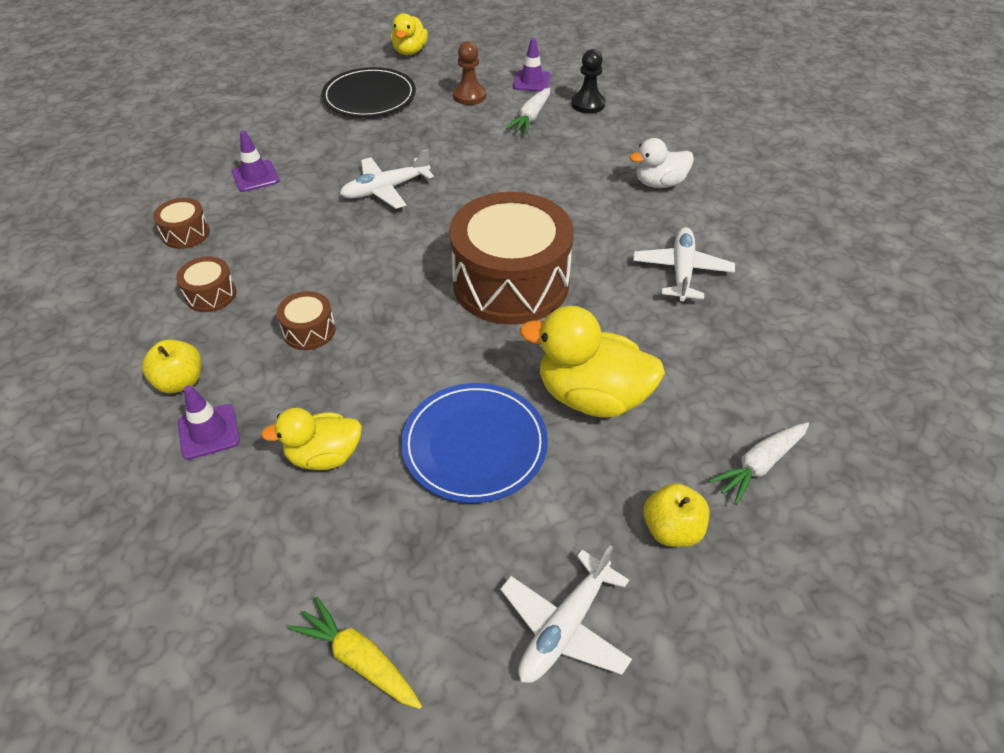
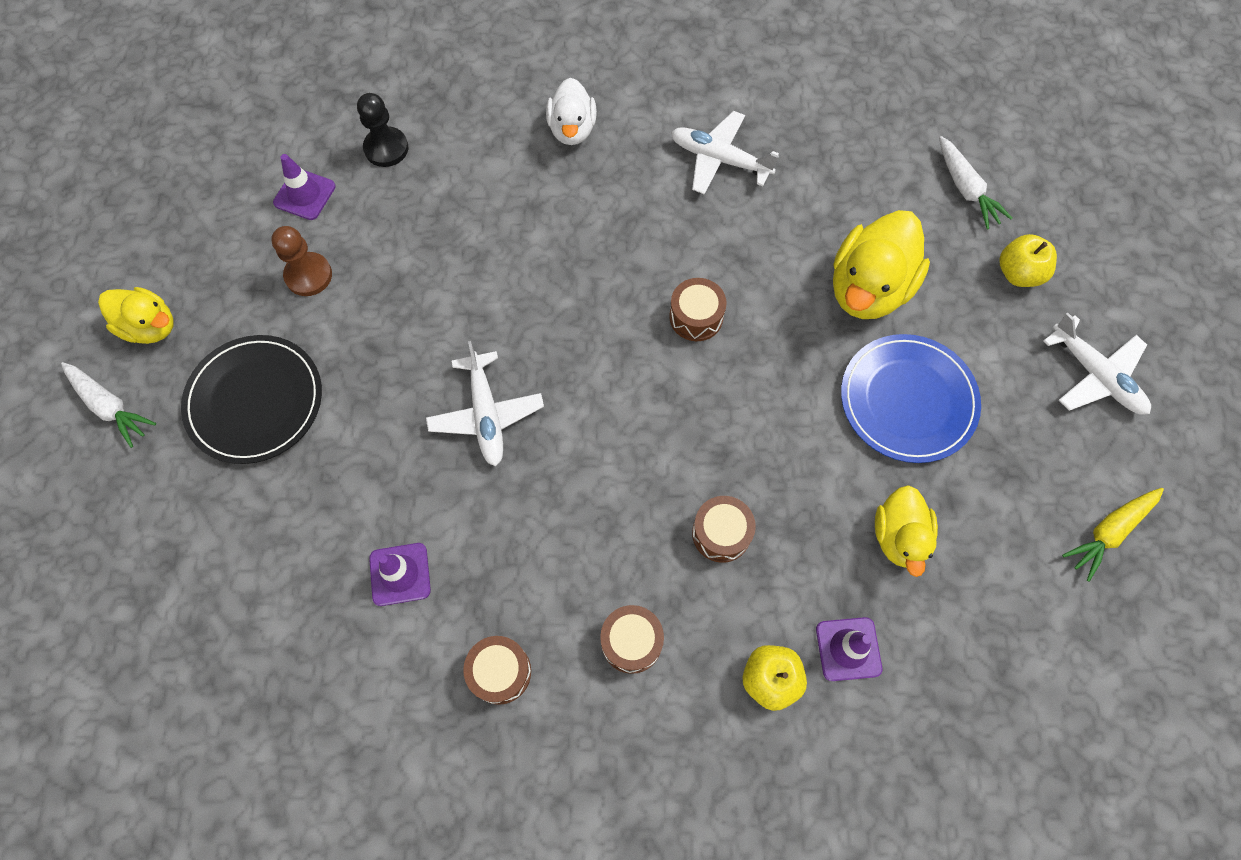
camera: 75 degrees left, 20 degrees up
brown drum [449,192,574,325] -> brown drum [669,278,727,341], size x0.42
white carrot [506,88,550,134] -> white carrot moved to [61,362,156,448]

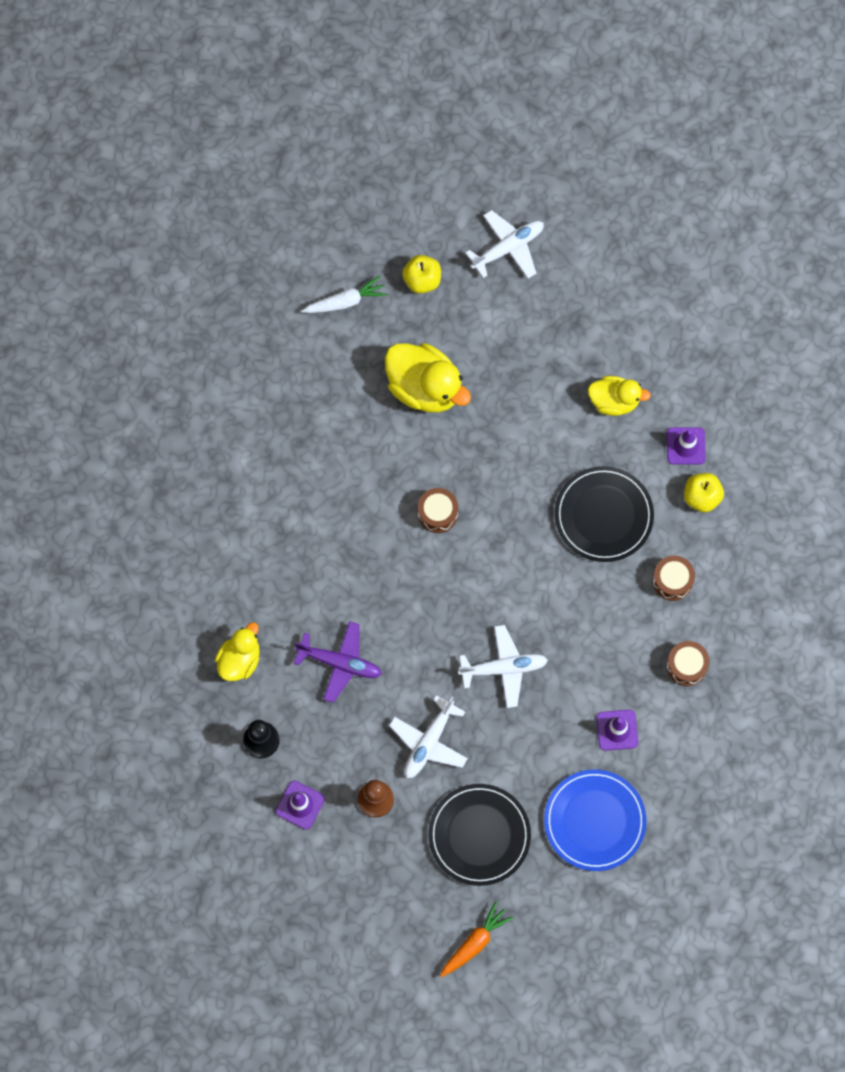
camera: 85 degrees left, 5 degrees up
white carrot [61,362,156,448] -> orange carrot [440,901,513,977]
yellow duck [98,287,174,344] -> yellow duck moved to [215,622,260,681]
white duck [546,78,597,145] -> none
white plane [671,111,779,195] -> white plane moved to [389,695,468,778]
brown drum [692,496,756,563] -> black plate [555,466,654,562]
blue plate [841,334,981,463] -> blue plate moved to [544,770,646,871]
yellow carrot [1062,488,1164,582] -> none
none -> purple plane [294,621,382,703]

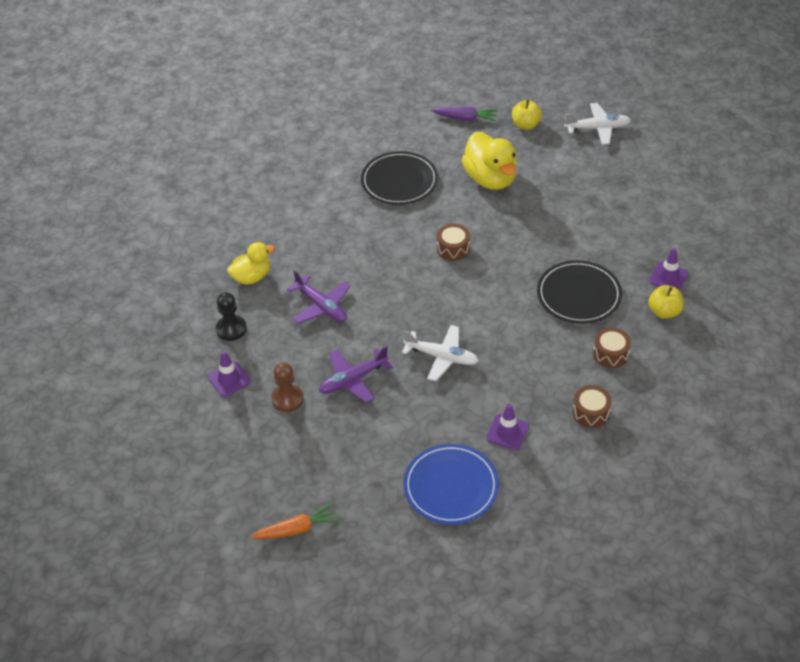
camera: 30 degrees right, 25 degrees down
white carrot [301,276,388,313] -> purple carrot [431,107,498,121]
white plane [389,695,468,778] -> purple plane [319,346,393,403]
black plate [428,784,531,886] -> black plate moved to [361,151,438,205]
yellow duck [588,376,651,416] -> none

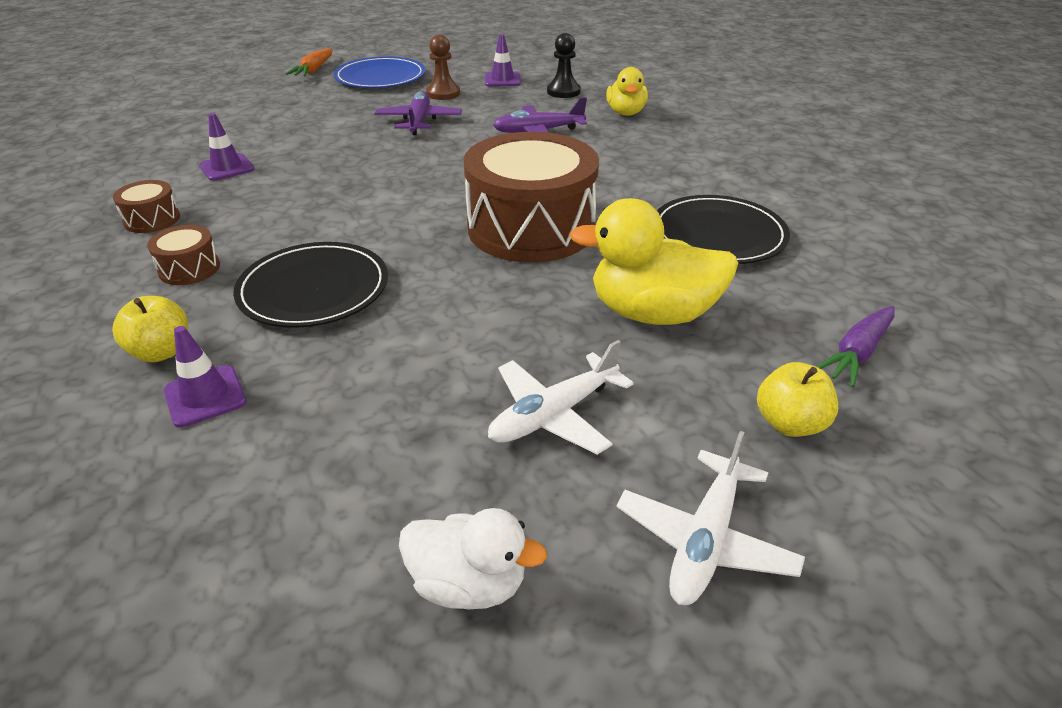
camera: 120 degrees right, 10 degrees down
white plane [402,325,479,381] -> white plane moved to [488,340,634,455]
blue plate [403,444,499,524] -> blue plate moved to [334,56,426,88]
brown drum [437,224,470,261] -> brown drum [464,132,599,263], size x2.38
none -> white duck [399,508,547,609]

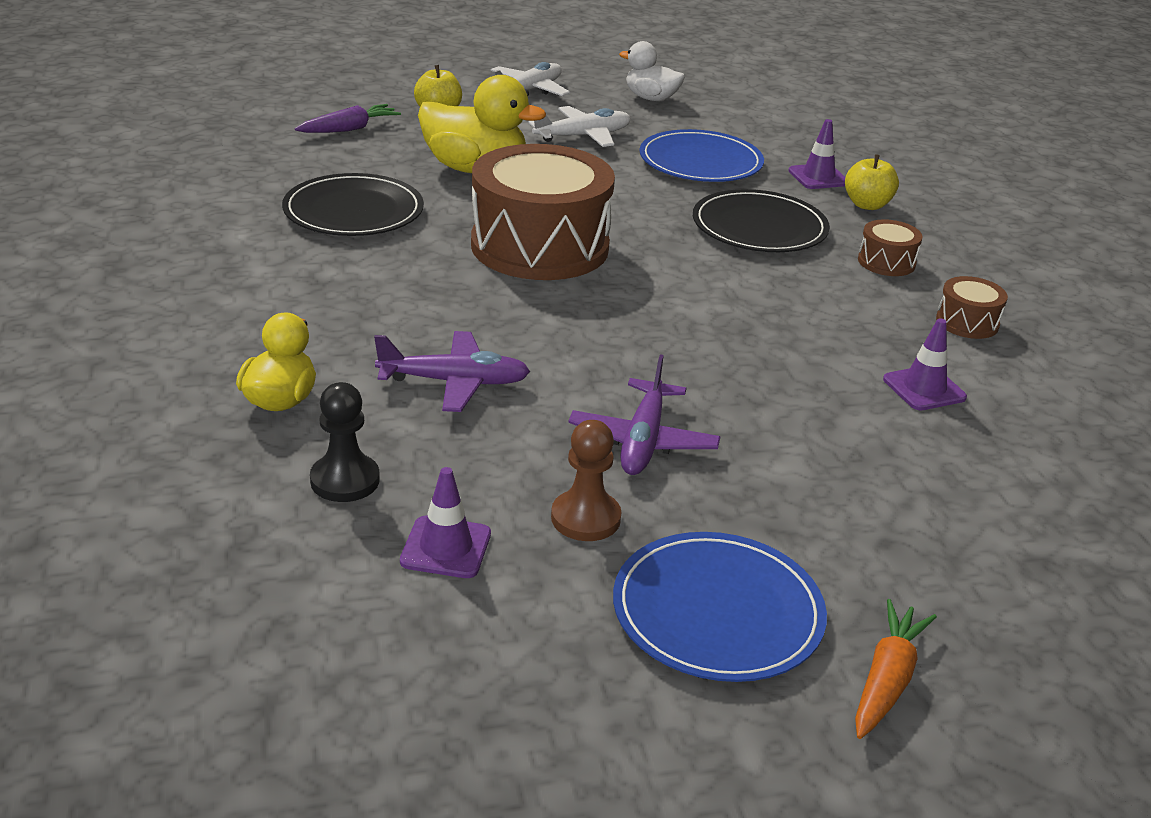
camera: 170 degrees left, 5 degrees down
none -> blue plate [640,129,764,182]

